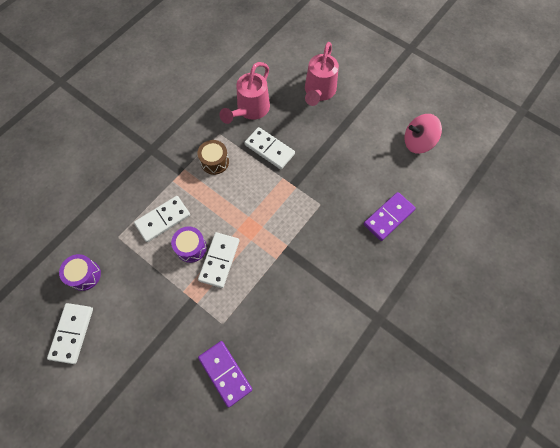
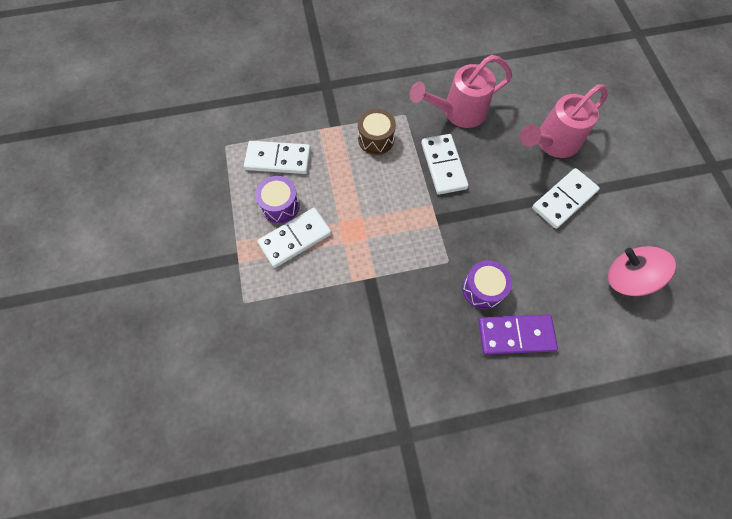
camera: 40 degrees right, 0 degrees up
white domino [47,303,93,364] -> white domino moved to [532,168,600,229]
purple drum [59,254,101,291] -> purple drum moved to [462,260,512,309]
purple domino [198,341,252,408] -> none

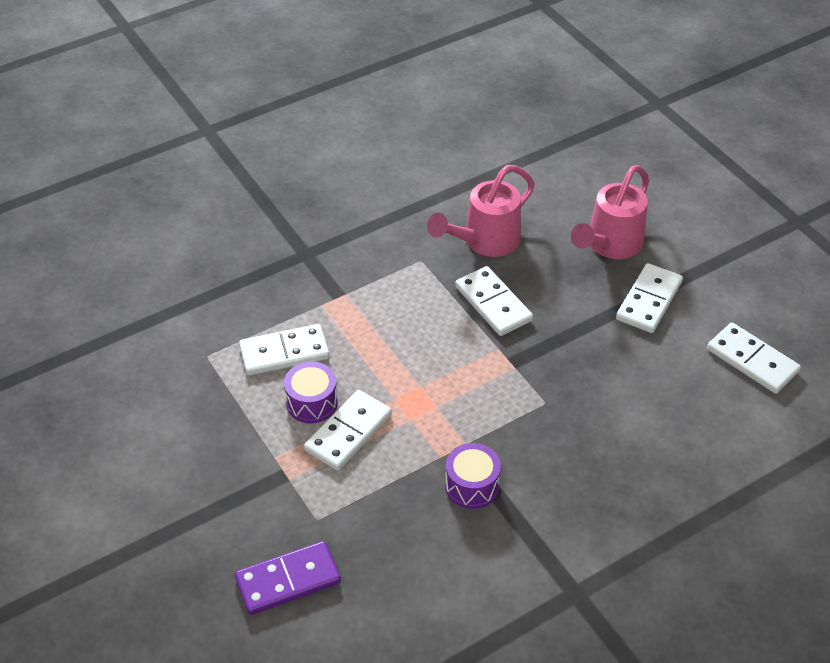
camera: 20 degrees left, 20 degrees down
brown drum [358,109,396,155] -> none
purple drum [462,260,512,309] -> purple drum moved to [445,443,501,509]
purple domino [478,314,558,355] -> purple domino moved to [235,541,341,615]
pink spinning top [608,246,676,296] -> white domino [707,323,801,394]

